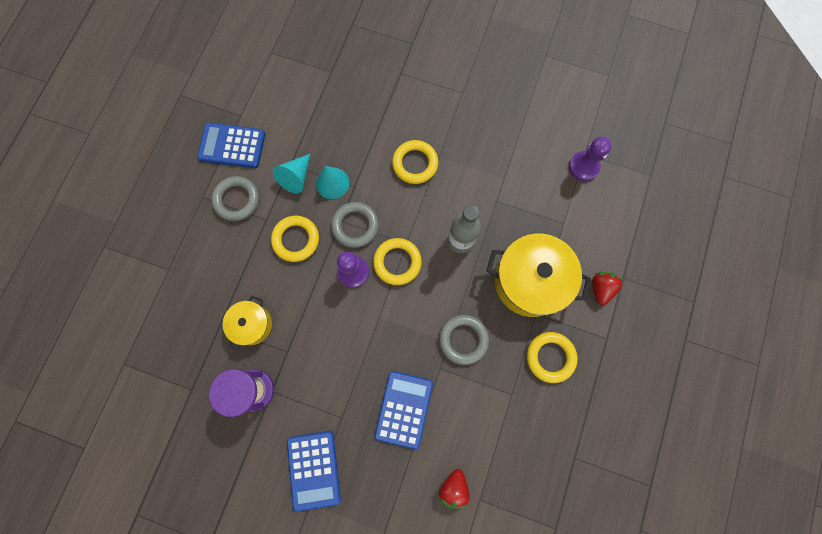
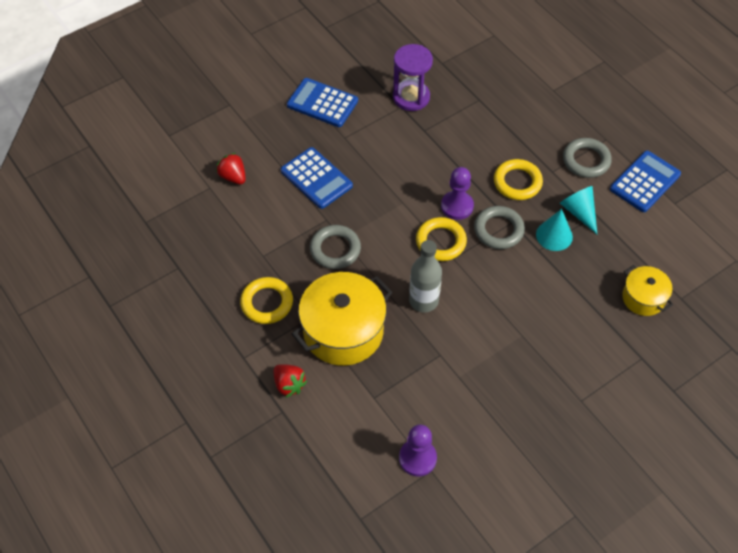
camera: 125 degrees right, 20 degrees down
yellow pot [223,296,272,352] -> yellow pot moved to [622,265,673,316]
yellow ring [392,140,438,184] -> none

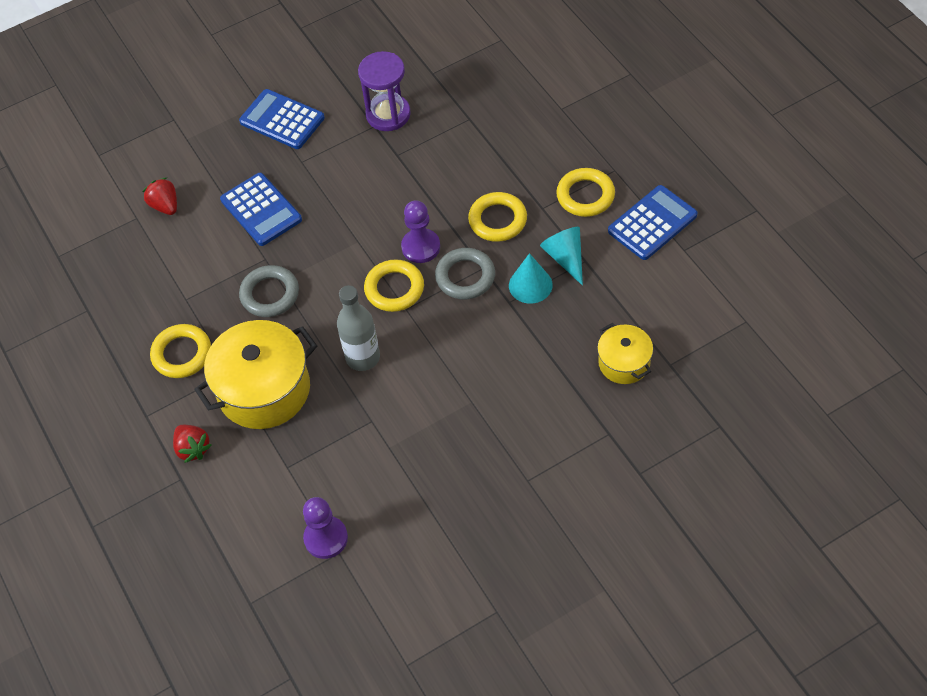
camera: 10 degrees right, 0 degrees up
grey ring [563,138,612,178] -> yellow ring [556,168,615,217]

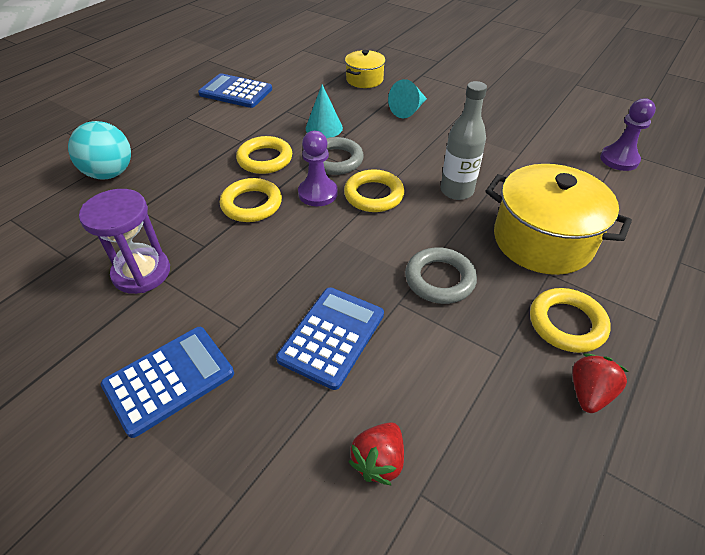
camera: 120 degrees left, 10 degrees down
red strawberry [173,425,211,463] -> red strawberry moved to [572,353,629,413]
blue calculator [239,89,325,149] -> blue calculator turned 135 degrees counterclockwise [101,327,234,438]
turquoise cone [540,227,583,286] -> turquoise cone moved to [388,79,427,118]
yellow ring [556,168,615,217] -> yellow ring moved to [220,178,282,222]
none -> turquoise ball [68,121,131,179]

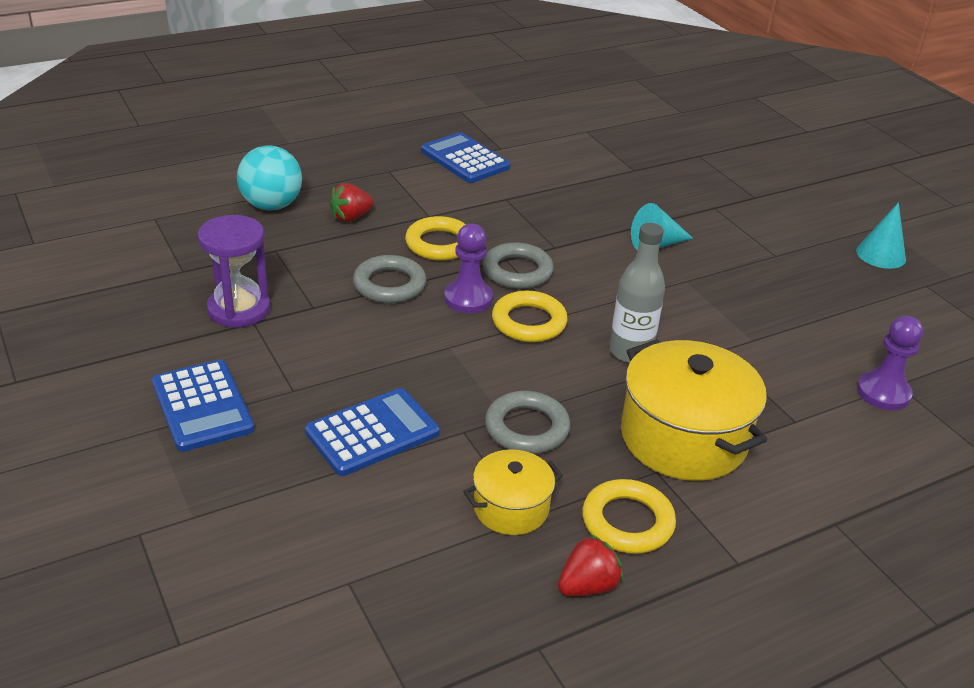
camera: 25 degrees right, 10 degrees down
blue calculator [101,327,234,438] -> blue calculator turned 75 degrees clockwise [152,360,255,452]
yellow ring [220,178,282,222] -> grey ring [353,255,426,303]
turquoise cone [306,84,343,138] -> turquoise cone moved to [856,202,906,269]
yellow pot [345,50,385,88] -> yellow pot moved to [463,449,563,535]
red strawberry [348,422,404,485] -> red strawberry moved to [329,183,374,222]

